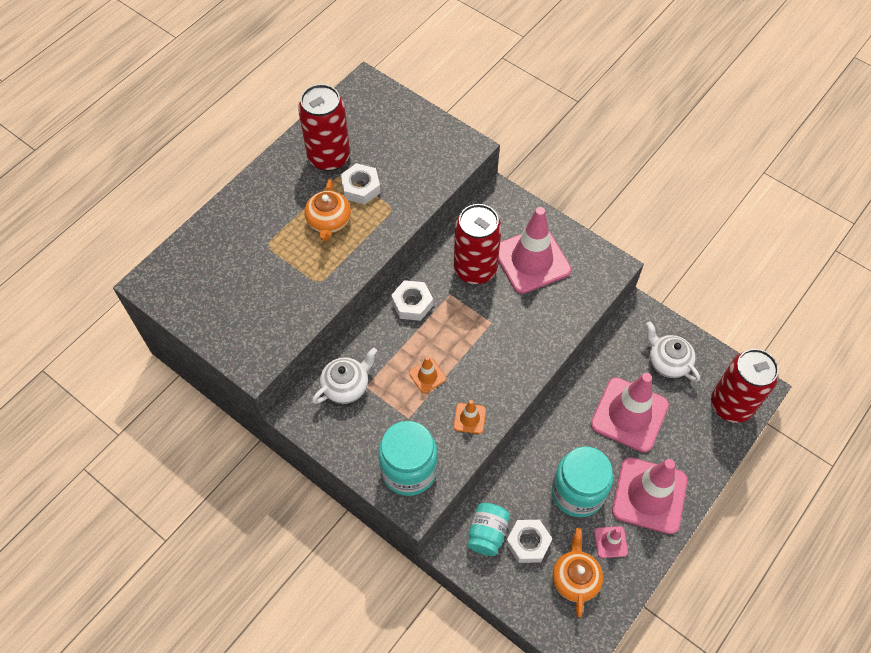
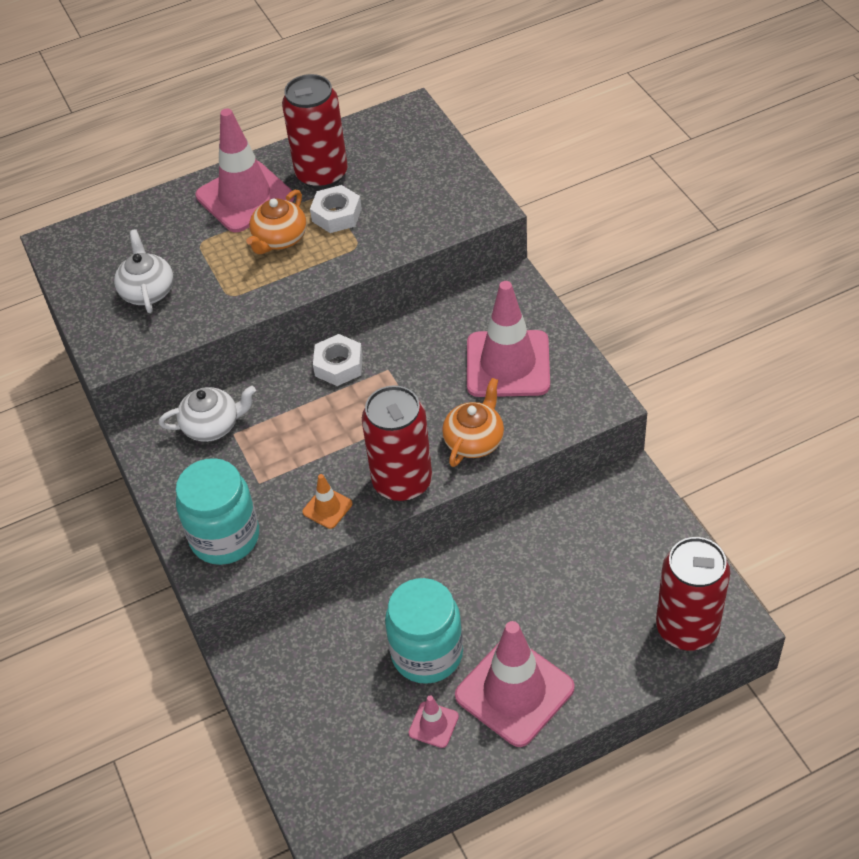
camera: 30 degrees right, 10 degrees down
orange traffic cone [409,356,446,393] -> none
red can [454,204,502,284] -> red can moved to [362,385,432,502]
turquoise jar [467,503,510,556] -> none
white nut [506,520,552,563] -> none
orange teapot [552,528,603,617] -> orange teapot moved to [442,378,504,467]
pink traffic cone [591,373,669,453] -> pink traffic cone moved to [196,108,294,233]
white teapot [646,321,700,382] -> white teapot moved to [114,229,173,313]

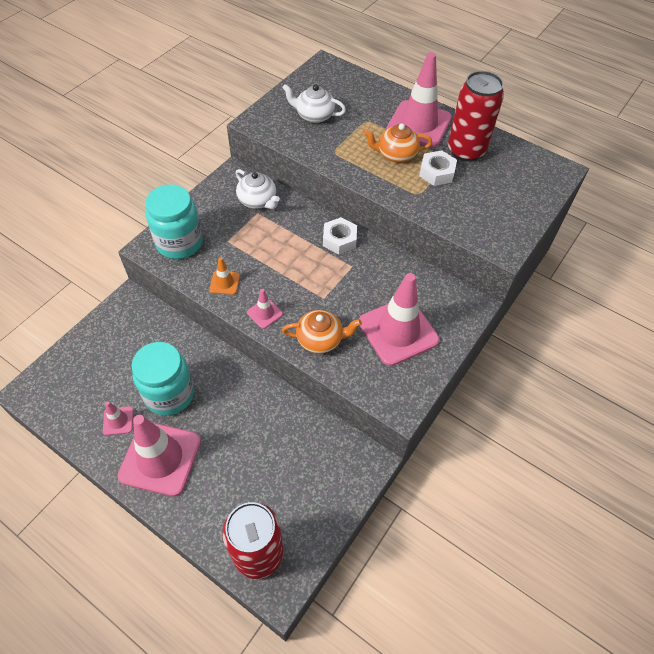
camera: 55 degrees right, 5 degrees up
white teapot [114,229,173,313] -> white teapot turned 120 degrees counterclockwise [282,84,346,123]
red can [362,385,432,502] -> pink traffic cone [247,289,283,329]

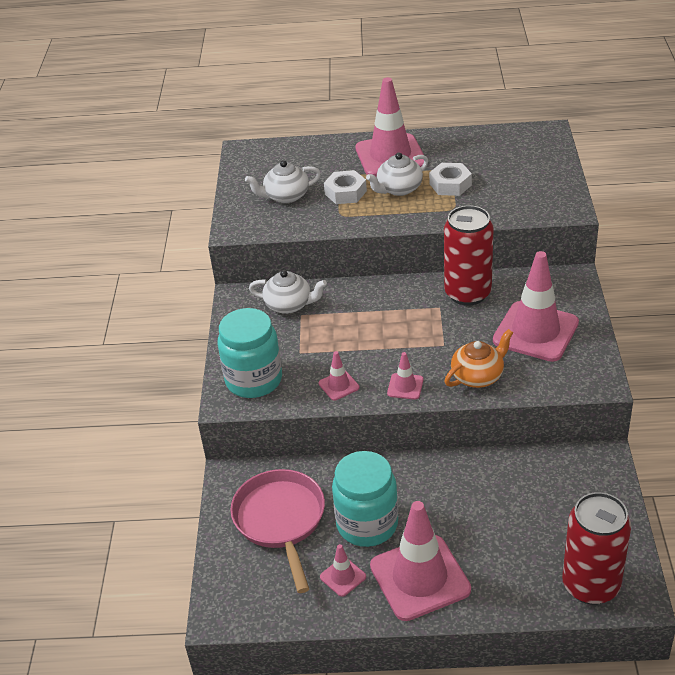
camera: 30 degrees left, 15 degrees down
orange traffic cone [209,257,240,295] -> pink traffic cone [319,351,359,401]
white nut [323,217,357,254] -> white nut moved to [324,170,367,204]
orange teapot [364,123,432,162] -> white teapot [366,152,428,196]
red can [448,71,504,162] -> red can moved to [444,205,494,306]
none -> pink pan [230,469,325,593]

